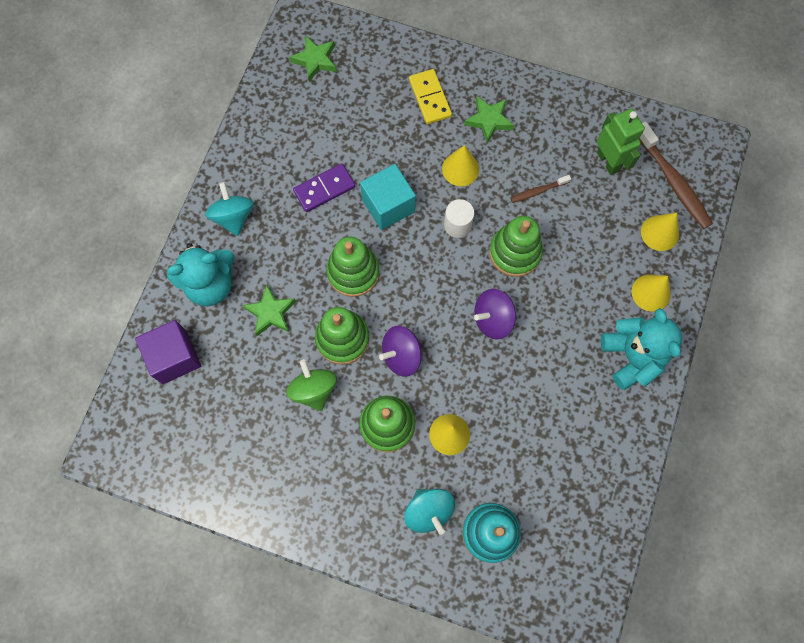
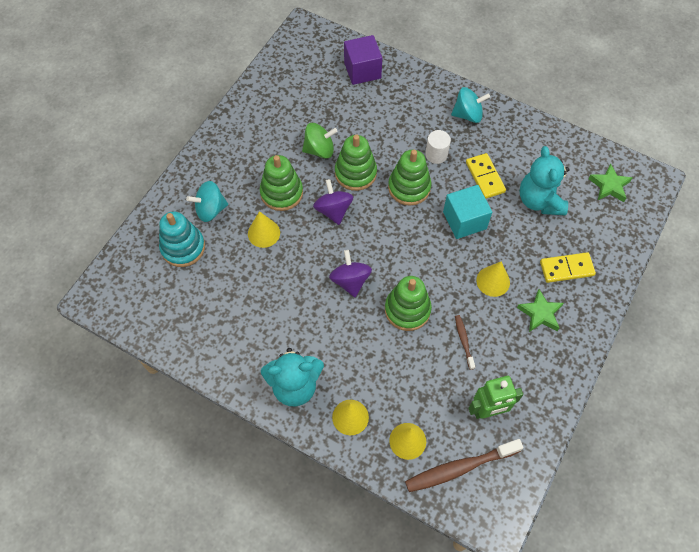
camera: 100 degrees right, 10 degrees down
turquoise teddy bear [167,243,235,306] -> turquoise teddy bear moved to [519,146,570,215]
green star [242,285,296,336] -> none
purple domino [293,163,355,212] -> yellow domino [466,153,506,199]
white cylinder [444,199,474,238] -> white cylinder moved to [425,130,451,164]

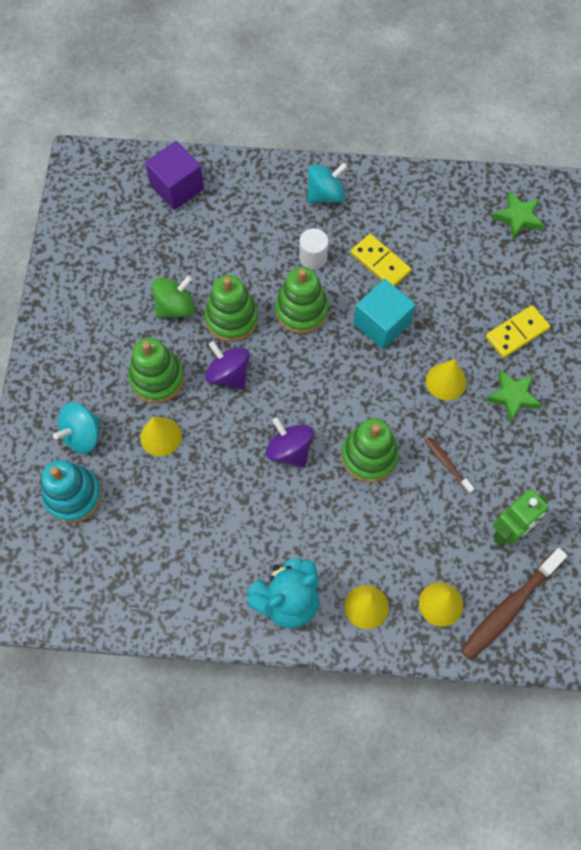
camera: 25 degrees left, 5 degrees up
turquoise teddy bear [519,146,570,215] -> none

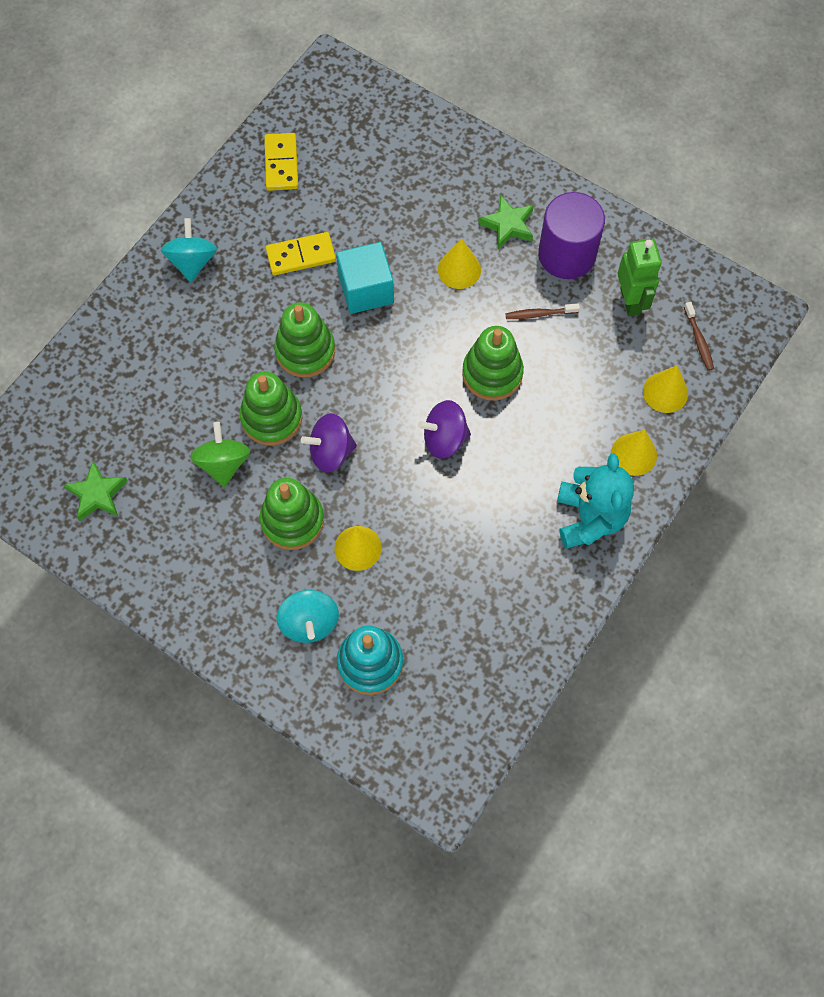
camera: 60 degrees left, 0 degrees up
purple cube [145,141,204,210] -> none
white cylinder [299,228,328,270] -> none
brown toothbrush [460,548,567,660] -> brown toothbrush [684,302,714,371], size x0.51
yellow domino [485,305,550,358] -> yellow domino moved to [264,133,298,191]
green star [492,191,544,240] -> green star moved to [63,461,128,521]
none -> purple cylinder [538,192,605,279]

